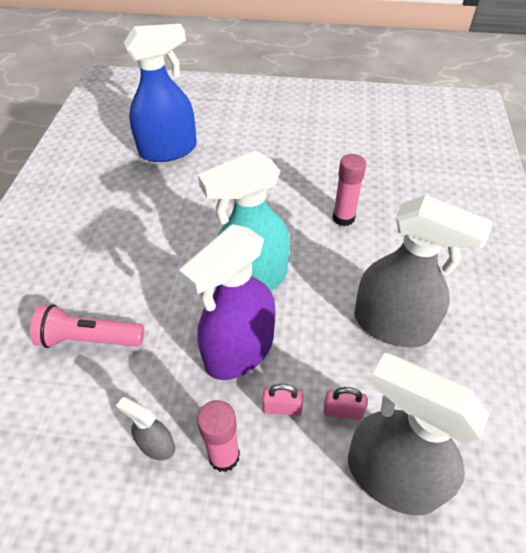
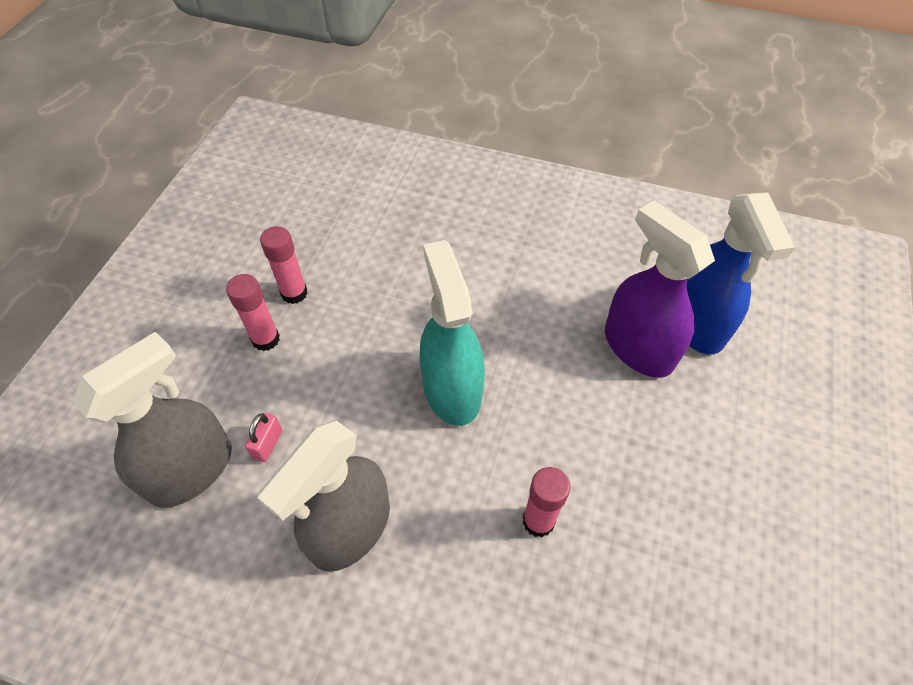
camera: 100 degrees right, 5 degrees up
pink flashlight [30,304,144,348] -> none
grey spray bottle [116,397,175,460] -> pink glue stick [260,226,308,304]
purple spray bottle [179,224,276,380] -> purple spray bottle moved to [605,201,715,378]
pink padlock [262,384,304,416] -> none

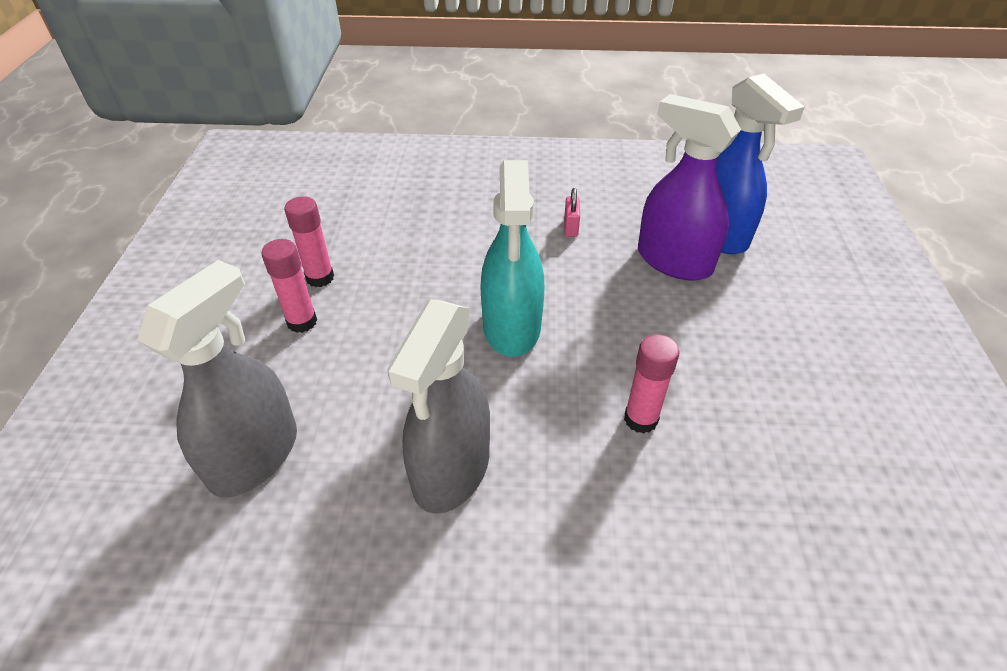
camera: 15 degrees left, 10 degrees down
pink padlock [245,413,283,462] -> pink padlock moved to [564,188,580,237]
turquoise spray bottle [420,240,485,426] -> turquoise spray bottle turned 150 degrees counterclockwise [480,160,544,357]

